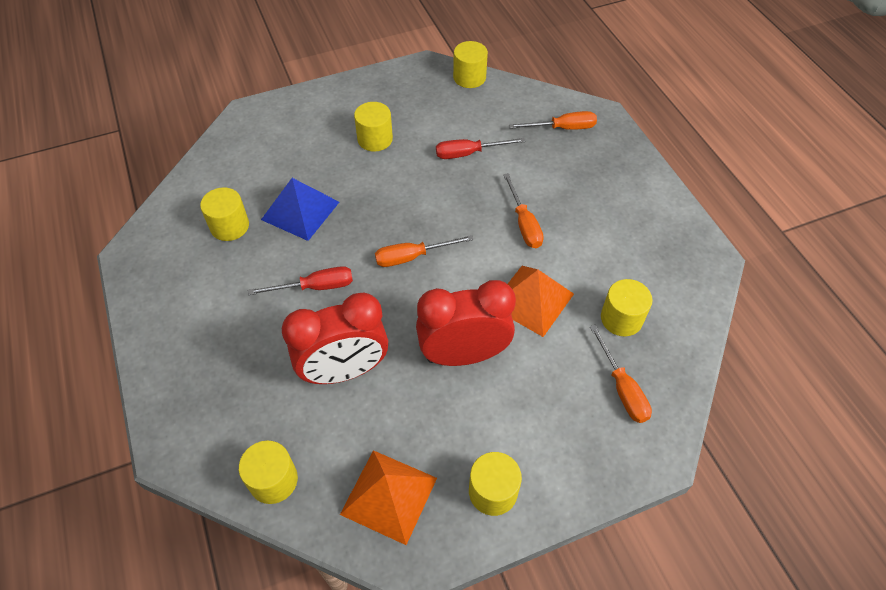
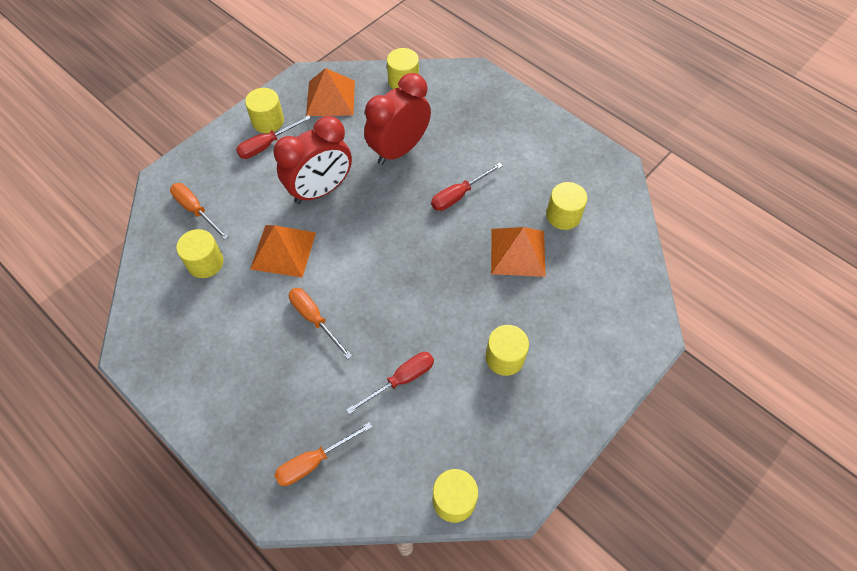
camera: 155 degrees right, 5 degrees up
blue pyramid [261,178,339,241] -> orange pyramid [491,227,546,277]
orange screwdriver [375,235,474,267] -> none
none -> red screwdriver [236,115,311,159]

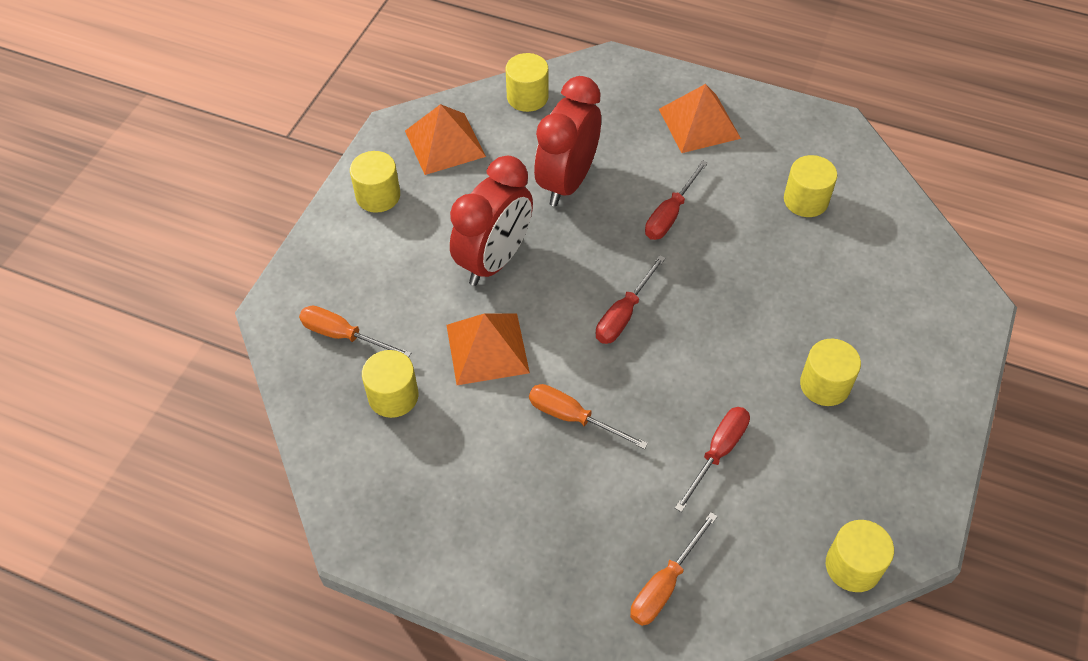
camera: 20 degrees left, 5 degrees down
red screwdriver [236,115,311,159] -> red screwdriver moved to [596,255,666,344]
orange pyramid [491,227,546,277] -> orange pyramid moved to [659,84,741,153]

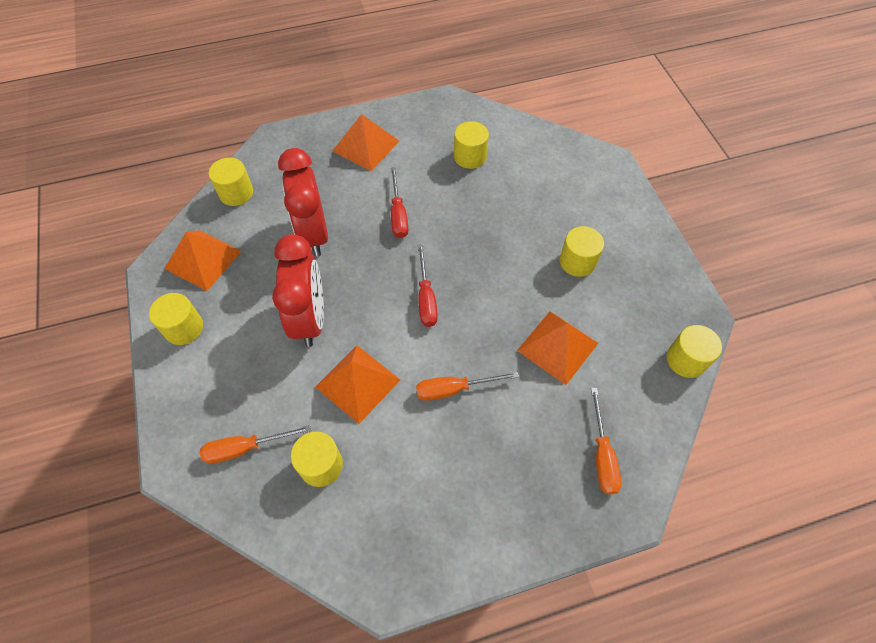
camera: 40 degrees left, 5 degrees up
red screwdriver [675,407,750,512] -> orange pyramid [517,311,598,385]

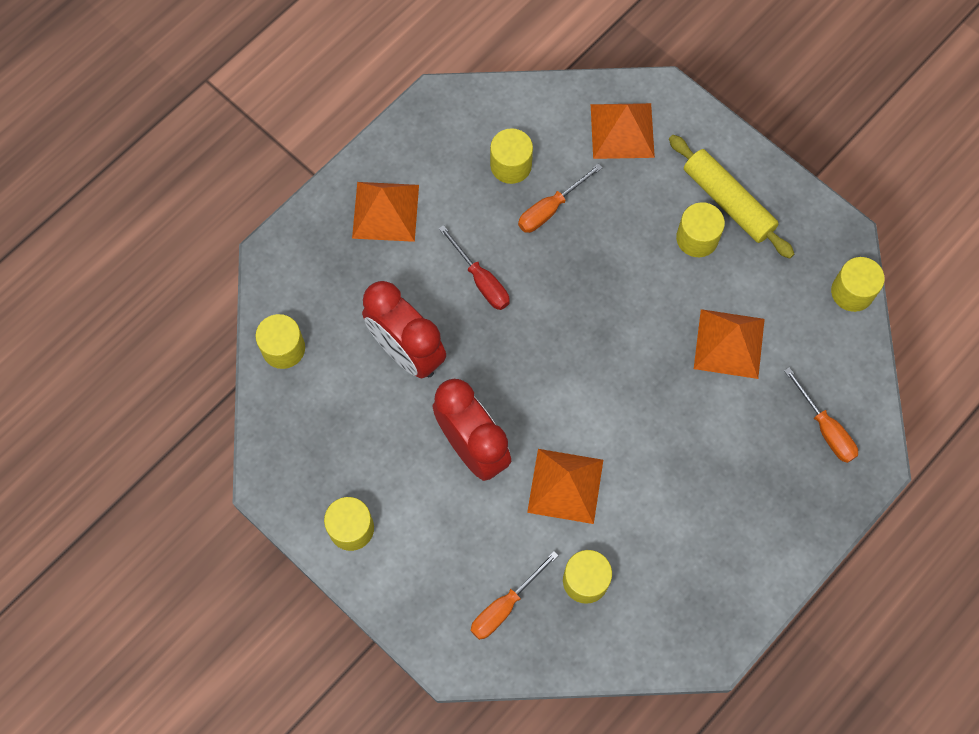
camera: 30 degrees left, 10 degrees up
orange pyramid [164,230,241,291] -> orange pyramid moved to [591,103,655,159]
orange screwdriver [416,372,519,401] -> orange screwdriver moved to [518,163,603,233]
red screwdriver [418,244,438,327] -> none
none -> yellow rolling pin [669,135,794,259]

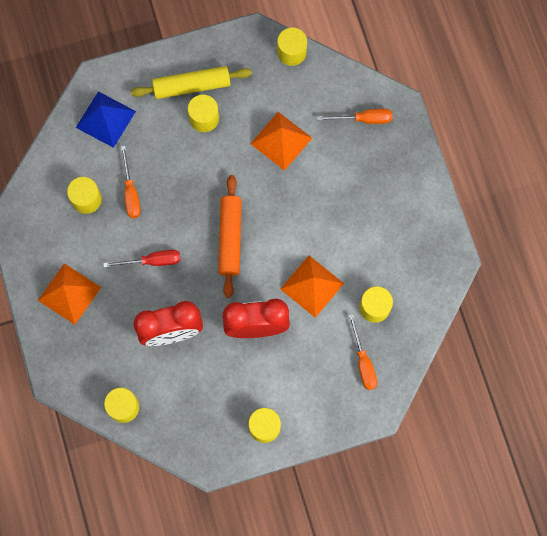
camera: 60 degrees left, 5 degrees up
orange pyramid [591,103,655,159] -> blue pyramid [76,91,136,148]
none -> orange rolling pin [218,175,242,298]

